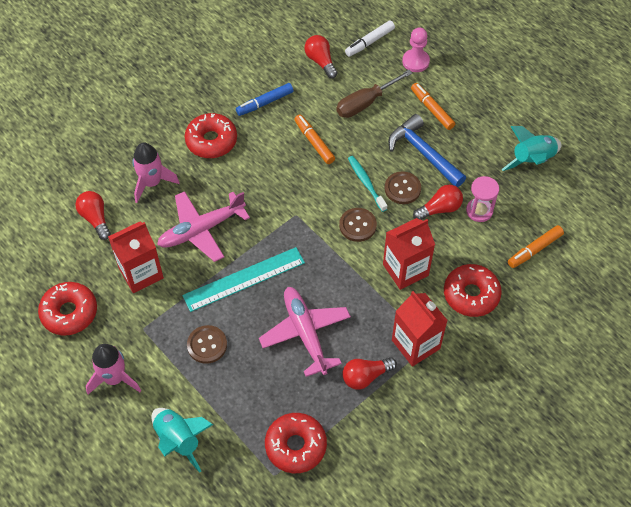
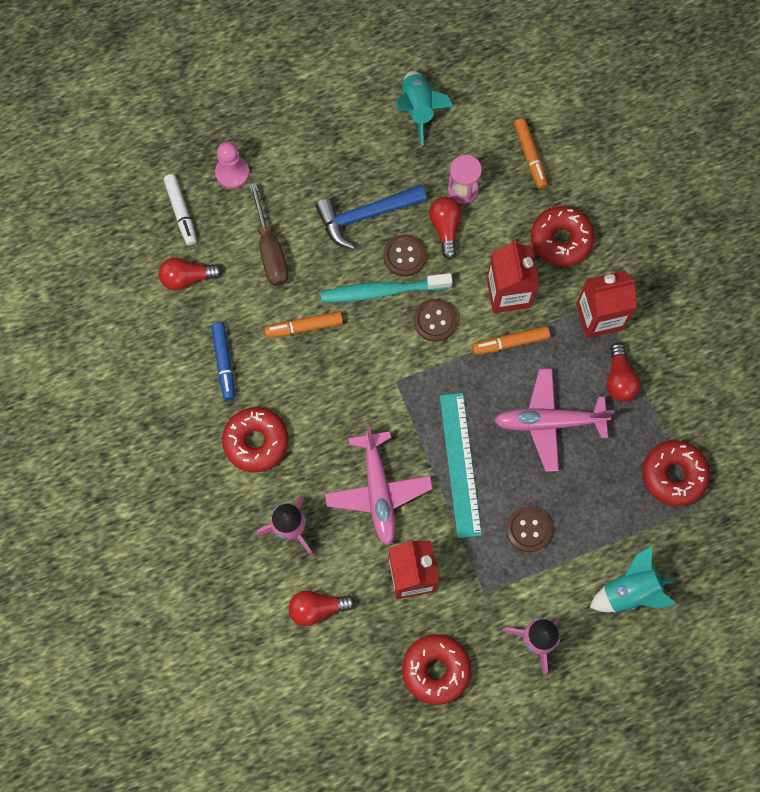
camera: 70 degrees left, 15 degrees up
turquoise toothbrush [348,156,387,212] -> turquoise toothbrush [321,273,453,302], size x1.53
orange marker [411,83,455,130] -> orange marker moved to [472,326,550,355]

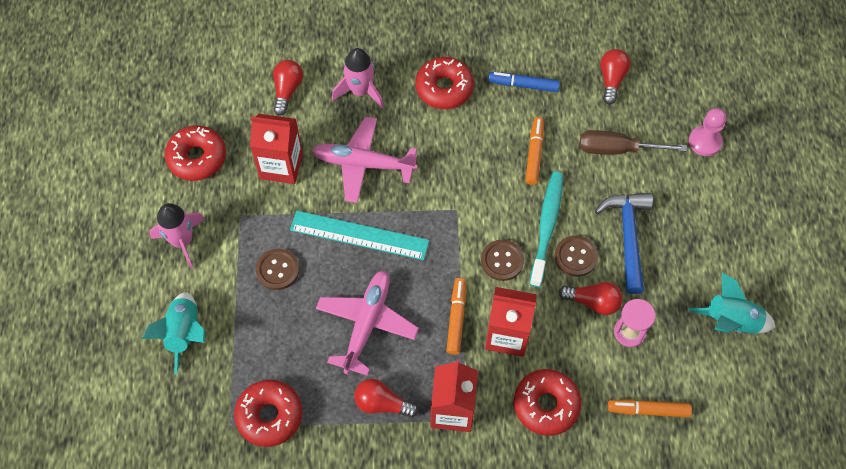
camera: 110 degrees right, 10 degrees down
white marker [163,174,197,246] -> none

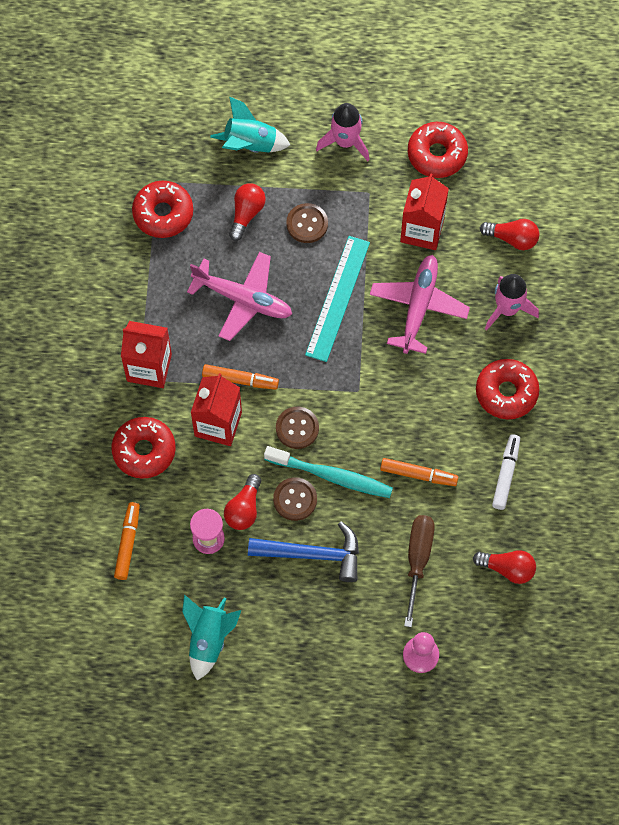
camera: 95 degrees right, 5 degrees up
red light bulb [354,379,419,418] -> red light bulb moved to [229,183,266,241]
blue marker [488,72,560,92] -> white marker [492,434,520,510]

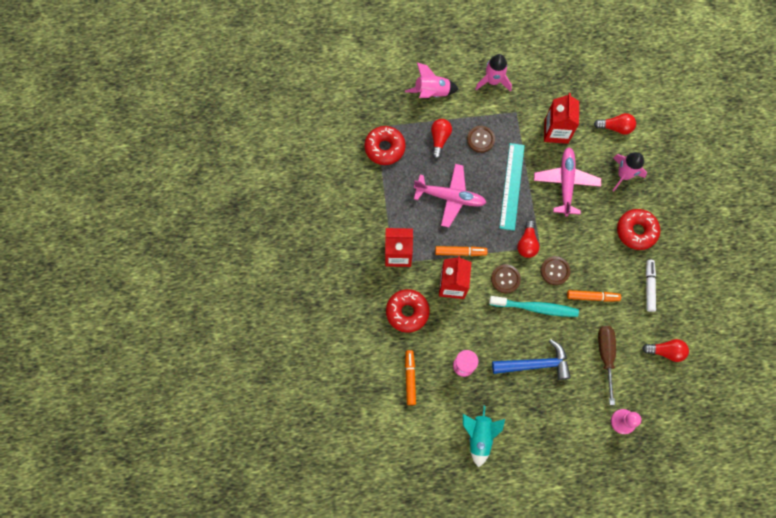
camera: 10 degrees left, 5 degrees up
turquoise rocket [210,96,290,153] -> pink rocket [405,62,458,98]
red light bulb [224,474,261,530] -> red light bulb moved to [517,220,540,258]
brown button [273,477,317,521] -> brown button moved to [541,256,570,285]
red donut [408,122,468,178] -> none

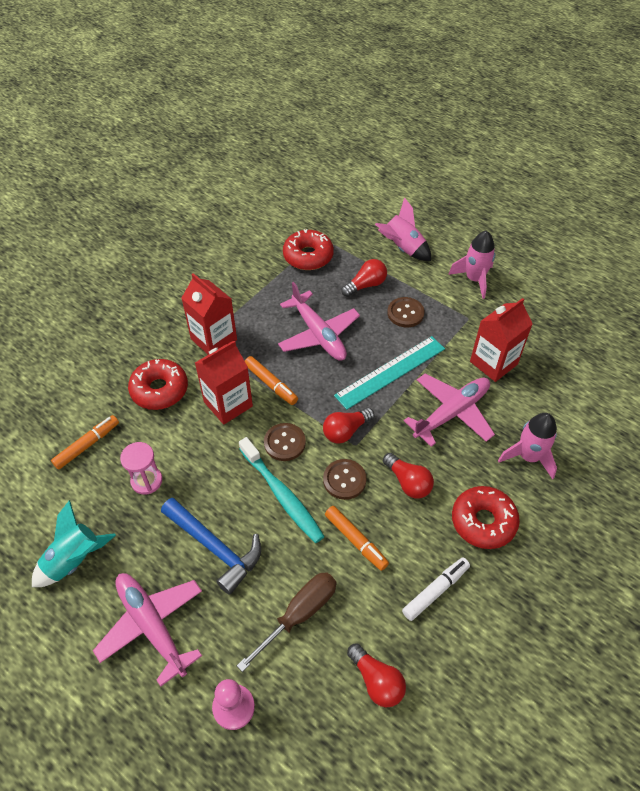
camera: 45 degrees right, 20 degrees down
red light bulb [594,113,636,135] -> red light bulb moved to [383,453,434,499]
none -> pink plane [93,573,202,687]

